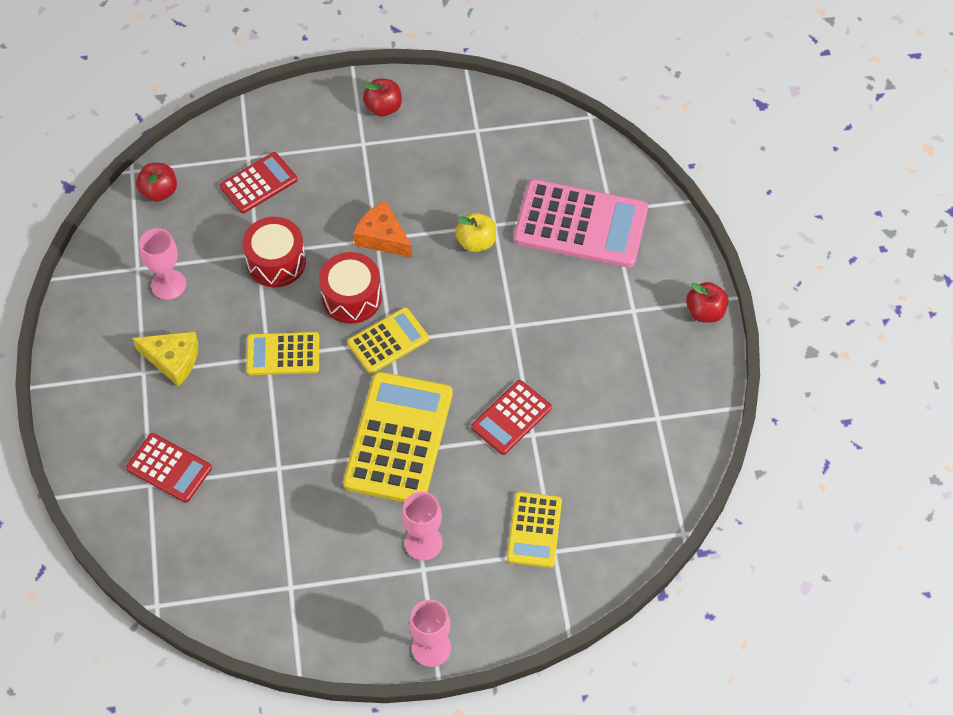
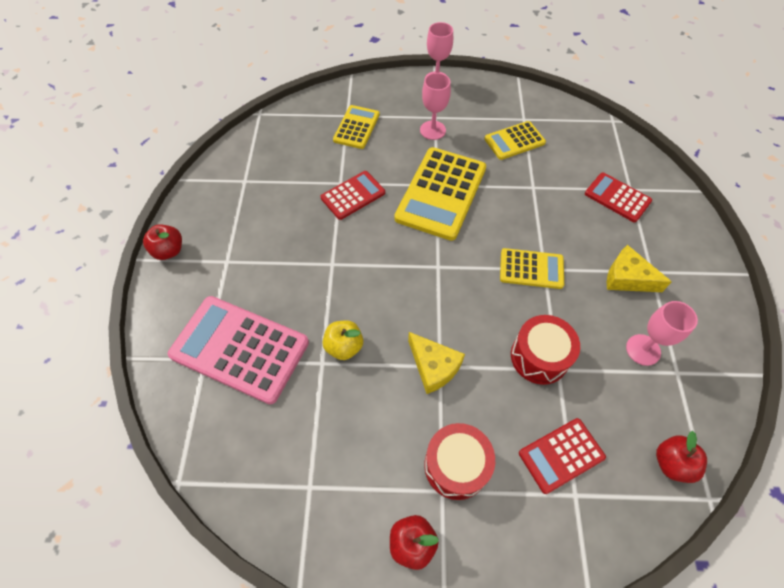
camera: 170 degrees left, 0 degrees up
red drum [319,252,382,324] -> red drum moved to [424,423,495,500]
yellow calculator [347,307,429,374] -> yellow calculator moved to [485,121,546,160]
orange cheese [353,201,412,257] -> yellow cheese [408,332,465,394]

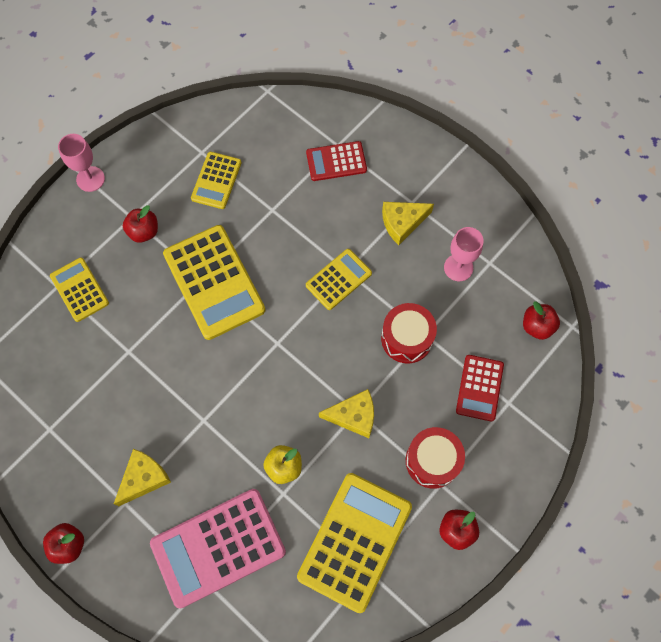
camera: 50 degrees left, 10 degrees up
red calculator [321,171,385,220] -> none
pink goblet [420,73,451,140] -> red apple [123,205,158,243]
none -> yellow cheese [114,449,171,506]
none -> yellow calculator [297,473,412,613]

